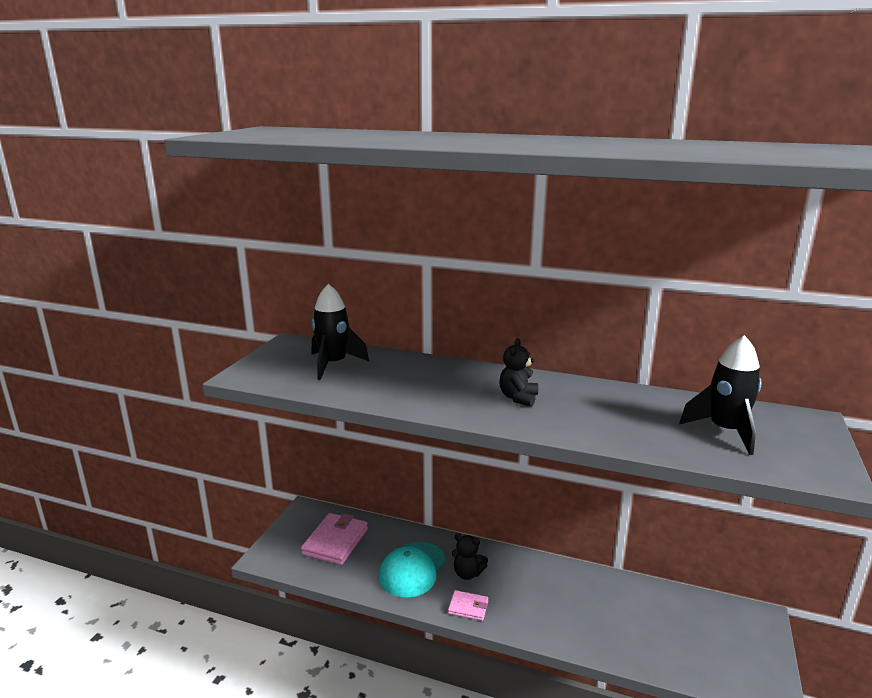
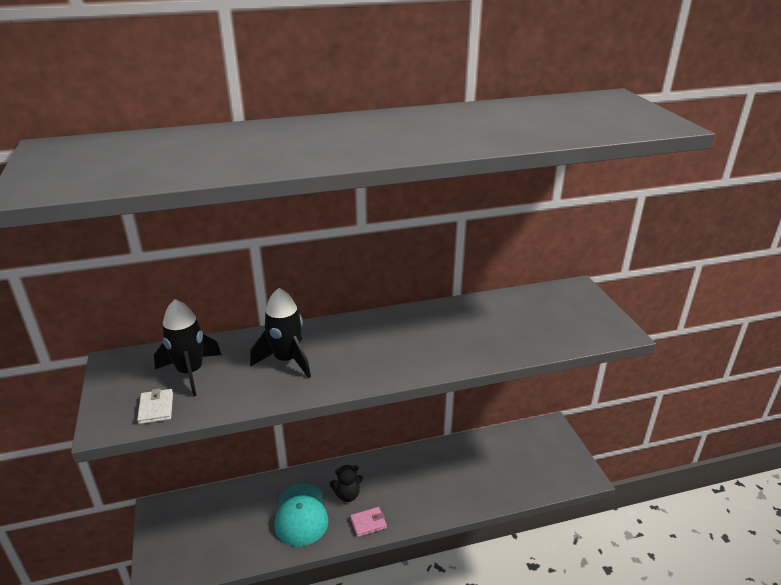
camera: 35 degrees left, 10 degrees up
pink wallet [301,513,368,565] -> none
black teddy bear [499,338,538,407] -> none
black rocket [679,335,762,455] -> black rocket moved to [250,288,311,378]
none -> white wallet [137,388,173,424]

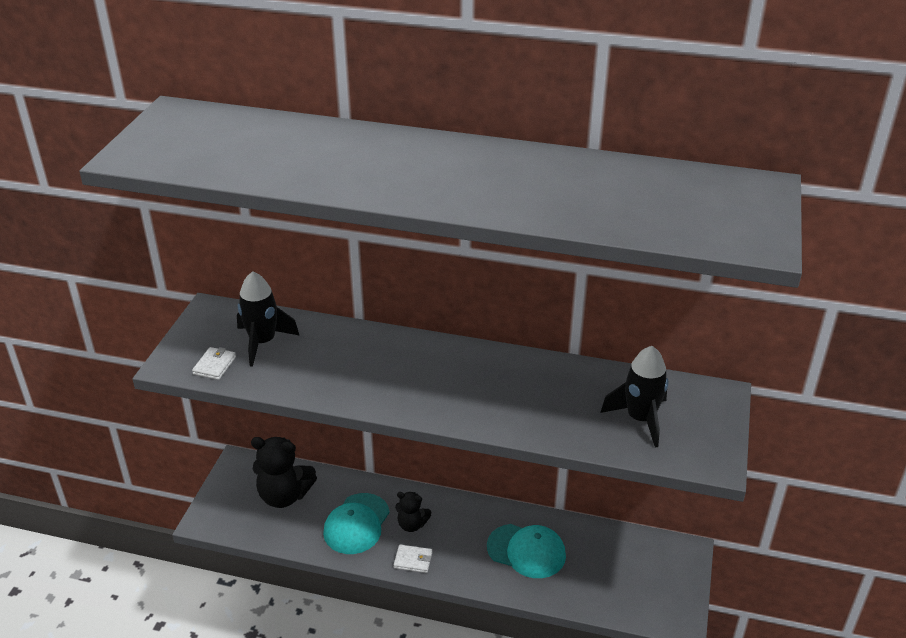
camera: 30 degrees right, 5 degrees up
black rocket [250,288,311,378] -> black rocket moved to [600,346,669,448]
pink wallet [350,507,387,537] -> white wallet [393,544,432,573]
none -> black teddy bear [251,437,317,508]
none -> turquoise cap [487,524,566,578]

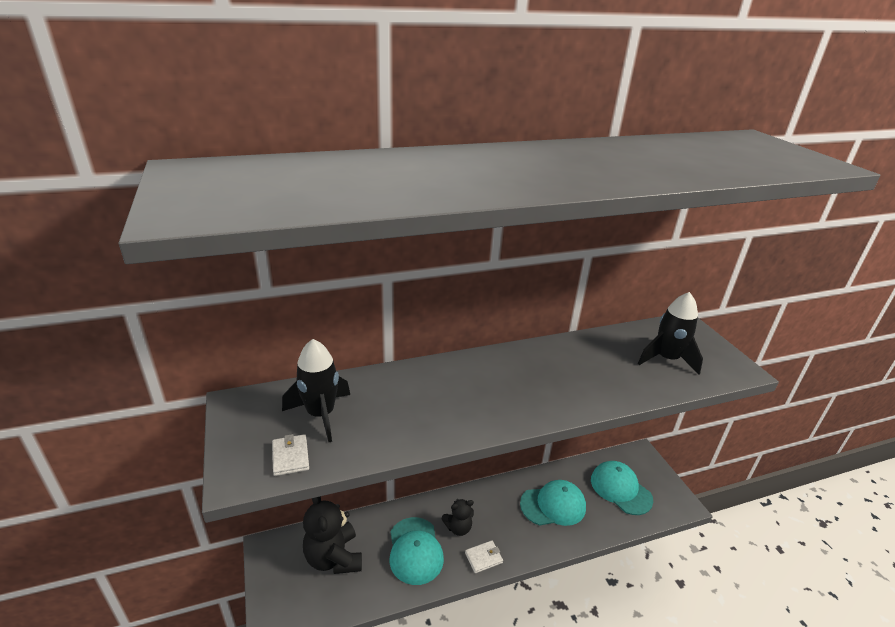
camera: 35 degrees left, 5 degrees down
black teddy bear [251,437,317,508] -> black teddy bear turned 90 degrees clockwise [303,496,362,574]
none -> turquoise cap [591,461,653,515]

